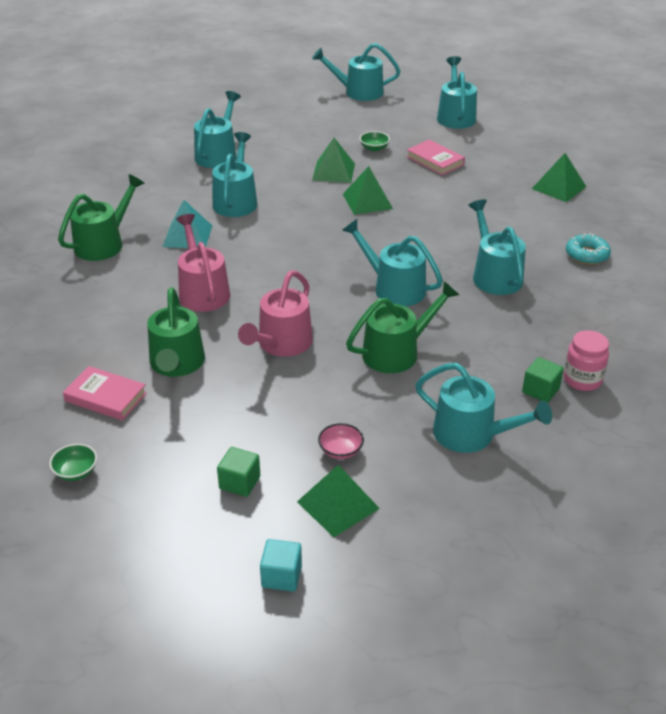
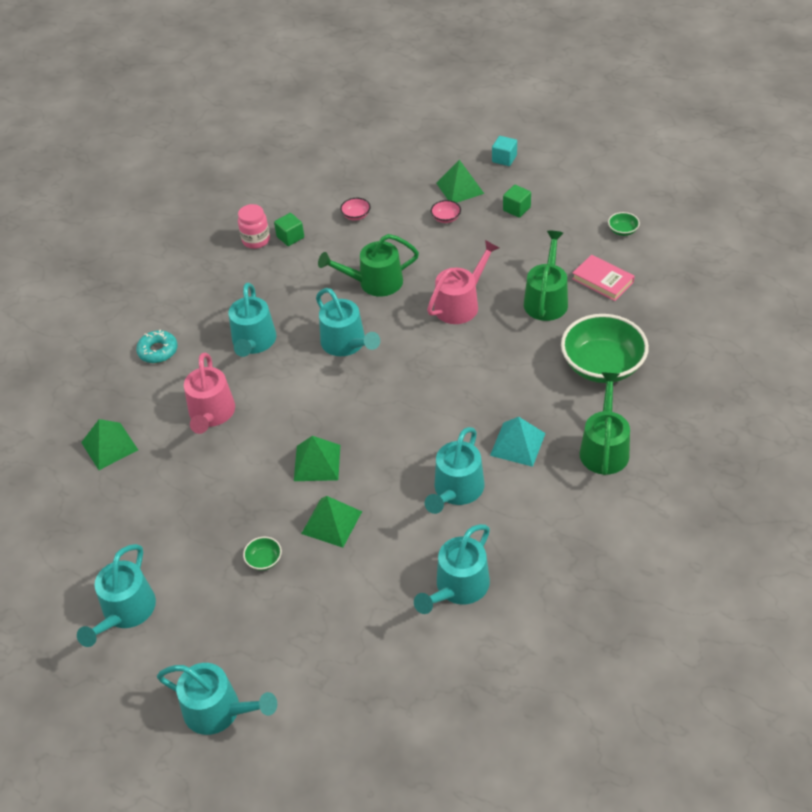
camera: 160 degrees left, 10 degrees up
green watering can [58,174,145,261] -> green watering can turned 135 degrees clockwise [580,372,630,475]
pink watering can [176,214,230,312] -> pink watering can moved to [184,353,235,434]
pink book [407,140,465,175] -> none
turquoise watering can [415,363,552,453] -> pink bowl [340,198,371,221]
none -> green bowl [561,314,649,383]

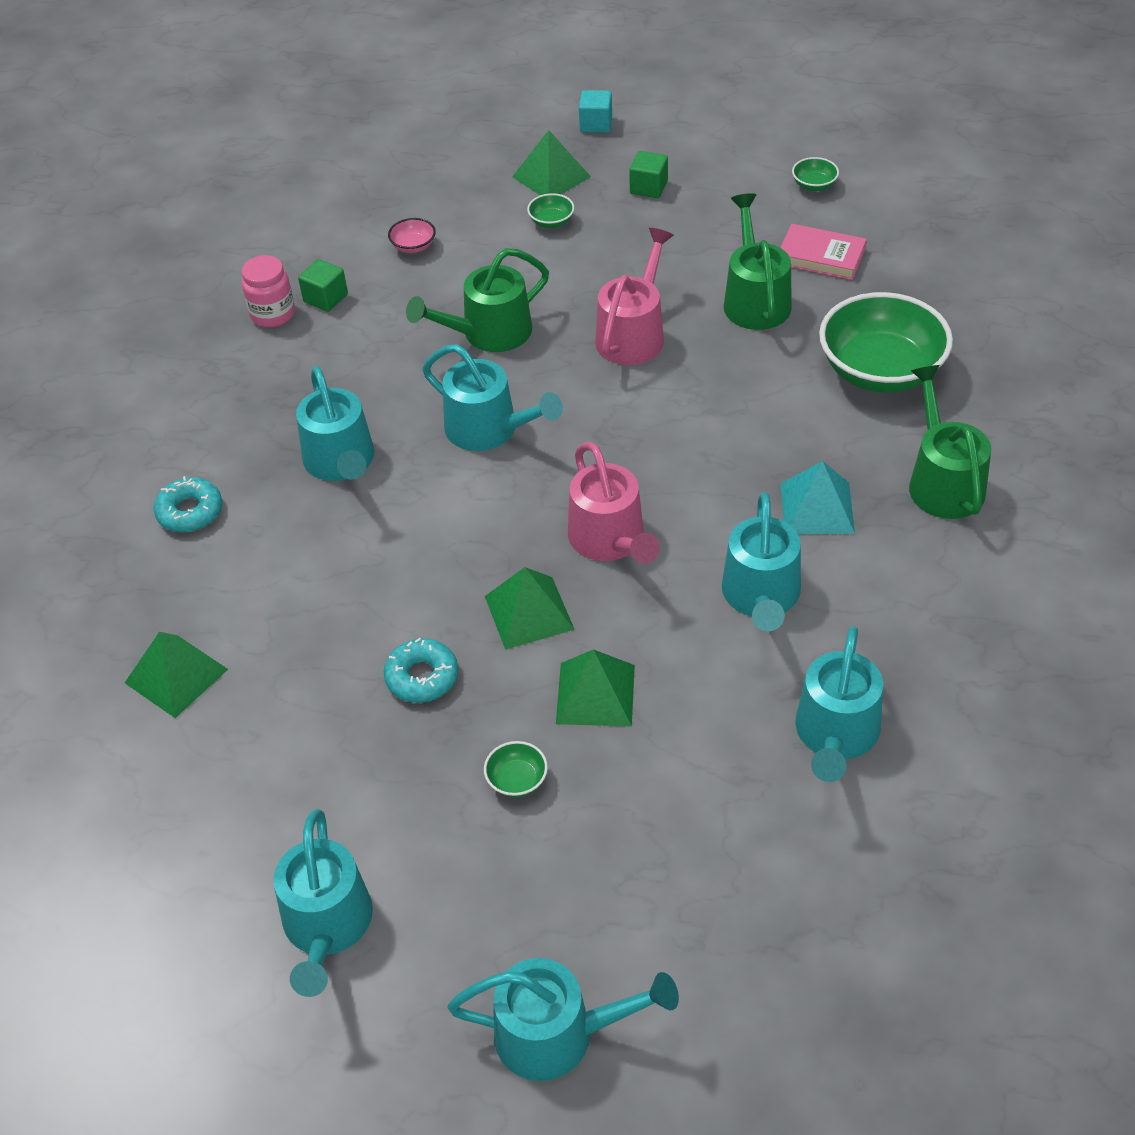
camera: 20 degrees left, 0 degrees up
pink watering can [184,353,235,434] -> pink watering can moved to [568,442,660,564]
pink bowl [431,200,461,223] -> green bowl [527,193,575,228]
none -> turquoise donut [384,638,458,703]

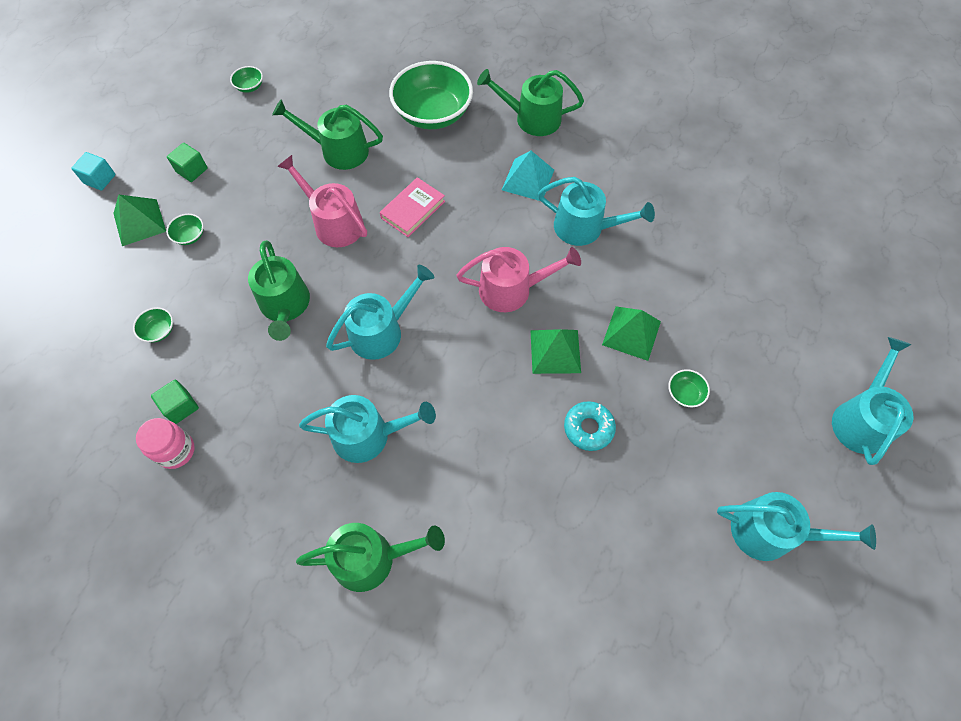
camera: 75 degrees left, 15 degrees up
green pyramid [125,632,228,718] -> none
turquoise donut [154,476,222,532] -> green watering can [296,523,445,592]
pink bowl [388,218,436,253] -> green bowl [133,307,173,343]
pink book [780,224,867,280] -> pink book moved to [380,177,445,237]
turquoise watering can [795,626,883,782] -> none

